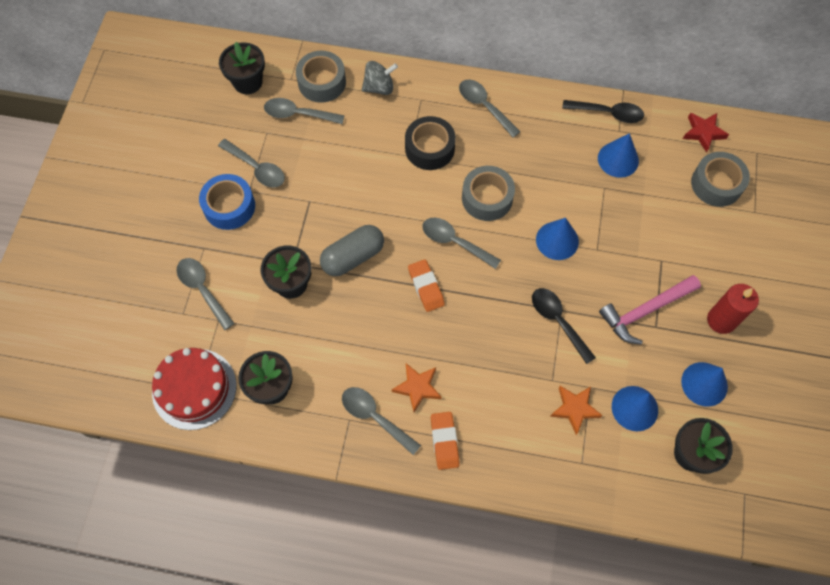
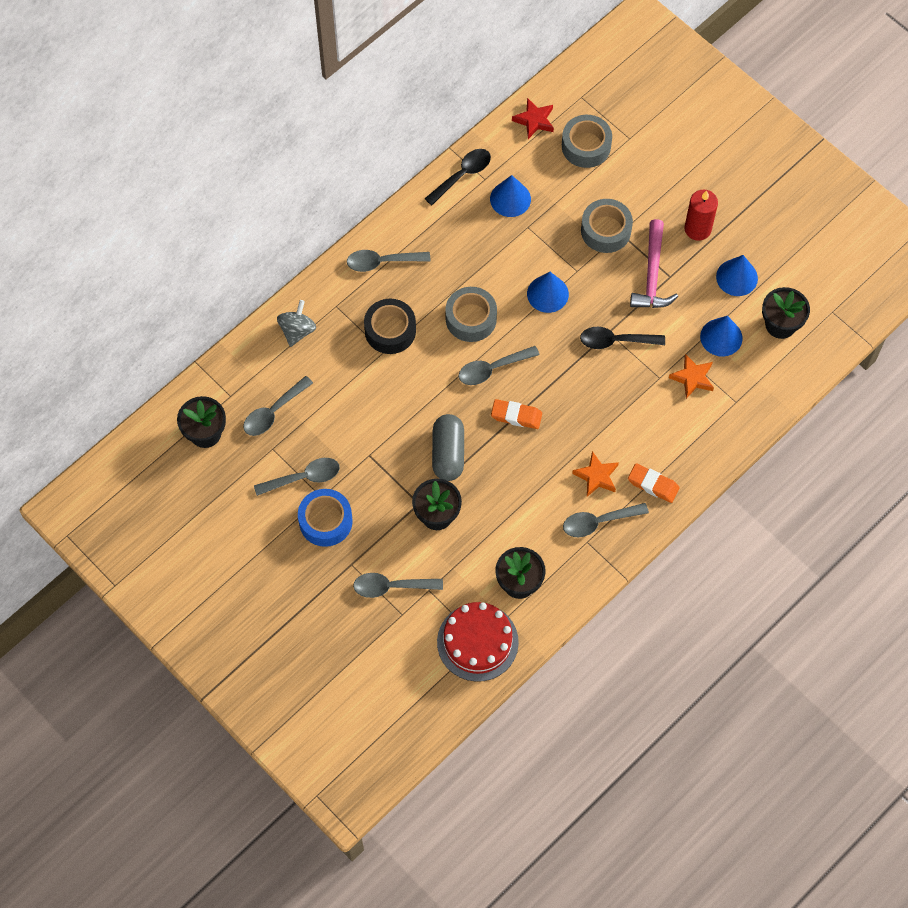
camera: 55 degrees left, 0 degrees up
grey tape [296,51,346,103] -> grey tape moved to [581,199,633,253]

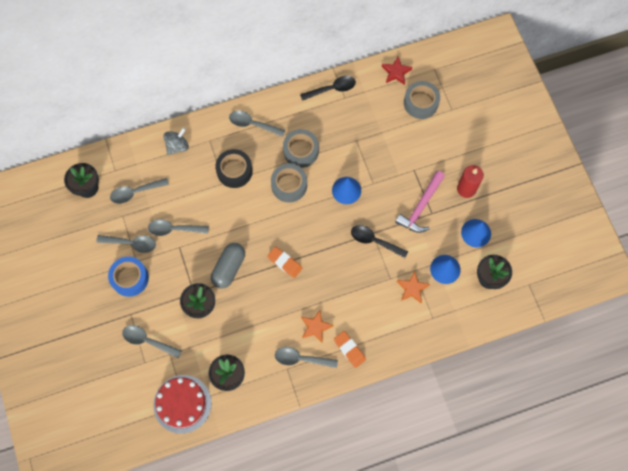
camera: 25 degrees right, 5 degrees up
grey spoon [459,346,539,385] -> grey spoon moved to [148,219,209,236]
blue cone [490,175,531,217] -> none
grey tape [581,199,633,253] -> grey tape moved to [283,129,319,168]

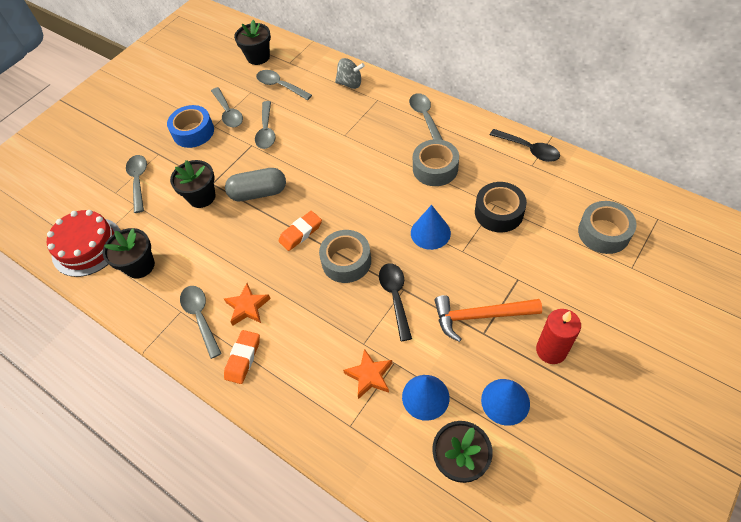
camera: 60 degrees right, 15 degrees down
grey spoon [148,219,209,236] -> grey spoon turned 150 degrees counterclockwise [255,101,275,149]
black tape [215,149,253,188] -> black tape moved to [475,182,527,233]
orange eraser [267,246,302,278] -> orange eraser turned 45 degrees clockwise [279,211,322,251]
grey tape [271,164,307,203] -> grey tape moved to [319,230,371,283]
red star [382,57,412,85] -> none
pink hammer [395,171,445,233] -> orange hammer [435,295,542,342]

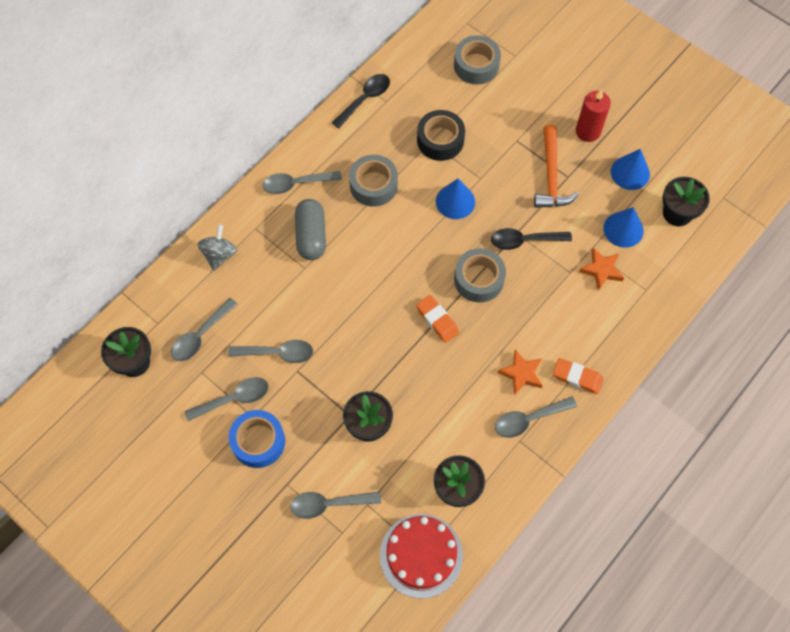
camera: 90 degrees left, 10 degrees up
grey capsule [225,168,286,201] -> grey capsule moved to [295,199,326,260]

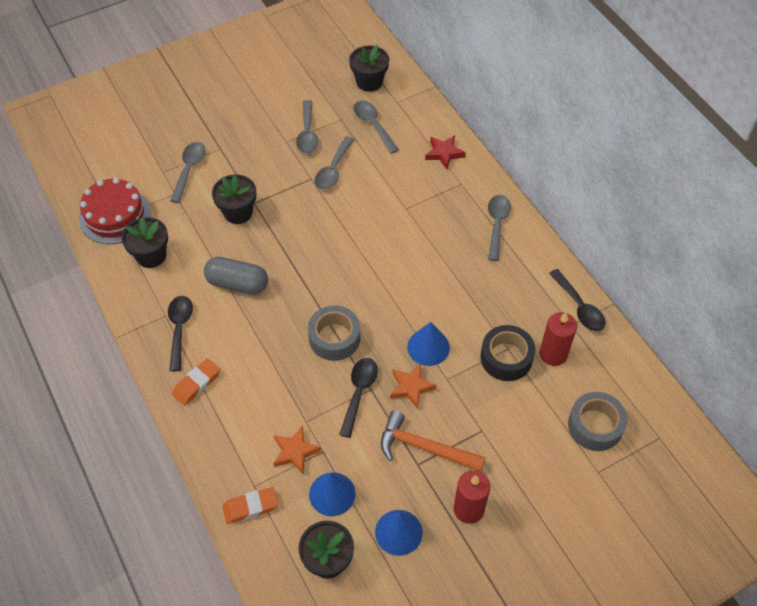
camera: 110 degrees right, 10 degrees down
grey spinning top [198,224,237,271] -> red star [425,135,466,169]
blue tape [229,410,285,468] -> none
grey capsule [295,199,326,260] -> grey capsule moved to [204,257,268,295]
grey tape [349,155,398,207] -> none
orange eraser [416,295,459,343] -> orange eraser moved to [222,487,278,524]
grey spoon [495,397,577,438] -> black spoon [168,296,193,371]
orange star [498,349,543,395] -> orange star moved to [390,363,436,409]
none -> red candle [540,312,577,366]

